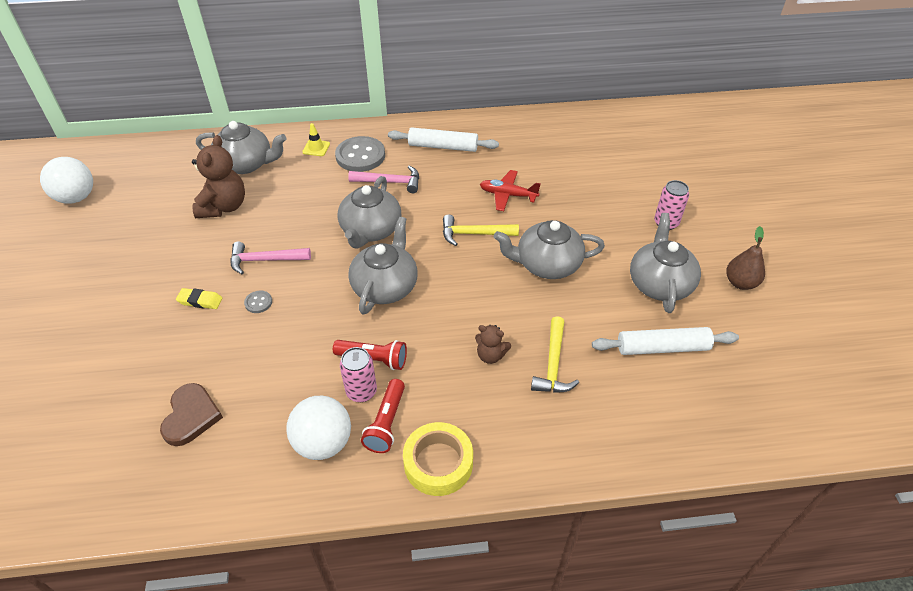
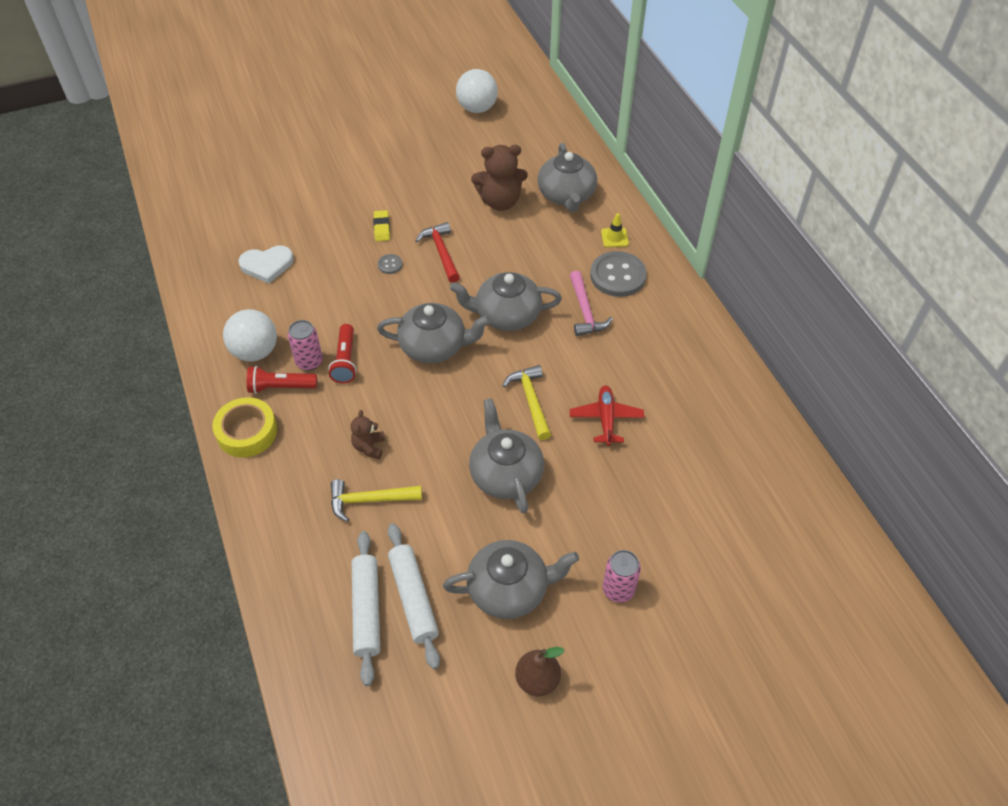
camera: 75 degrees right, 5 degrees up
brown heart [160,383,223,446] -> white heart [238,246,294,284]
pink hammer [230,242,311,274] -> red hammer [415,222,460,283]
white rolling pin [388,127,499,152] -> white rolling pin moved to [352,531,380,686]

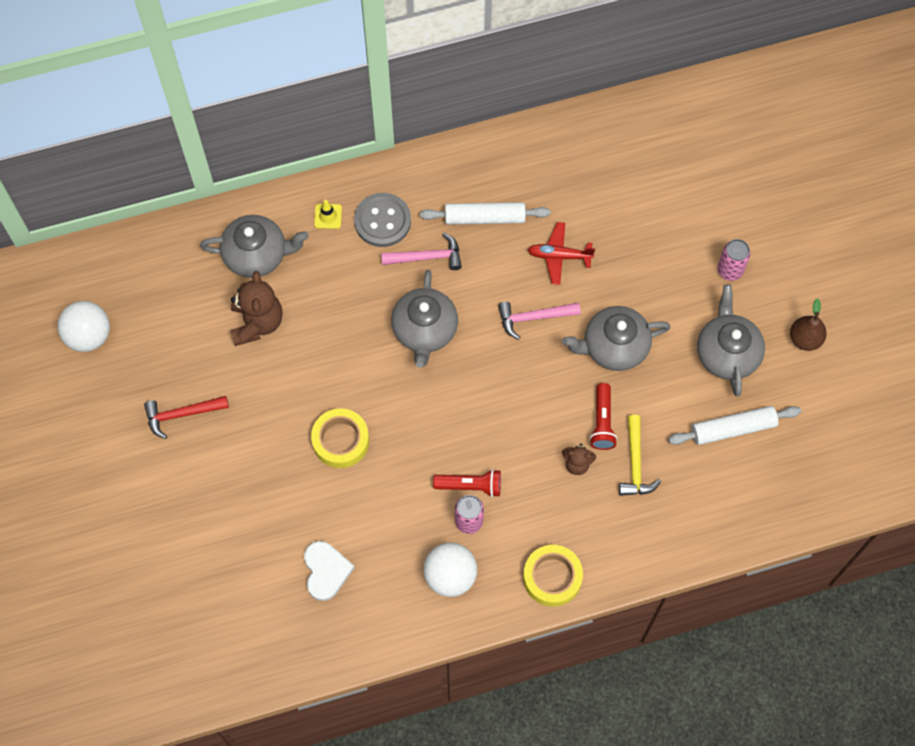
camera: 85 degrees left, 15 degrees up
red flashlight [247,366,317,394] -> red flashlight moved to [590,383,617,450]
white rolling pin [352,531,380,686] -> white rolling pin moved to [420,202,550,225]
yellow eraser [373,210,390,241] -> none
grey teapot [377,303,491,363] -> none
grey button [378,254,403,274] -> yellow tape [311,408,369,468]
red hammer [415,222,460,283] -> red hammer moved to [144,396,229,439]
yellow hammer [502,365,551,440] -> pink hammer [498,302,581,340]

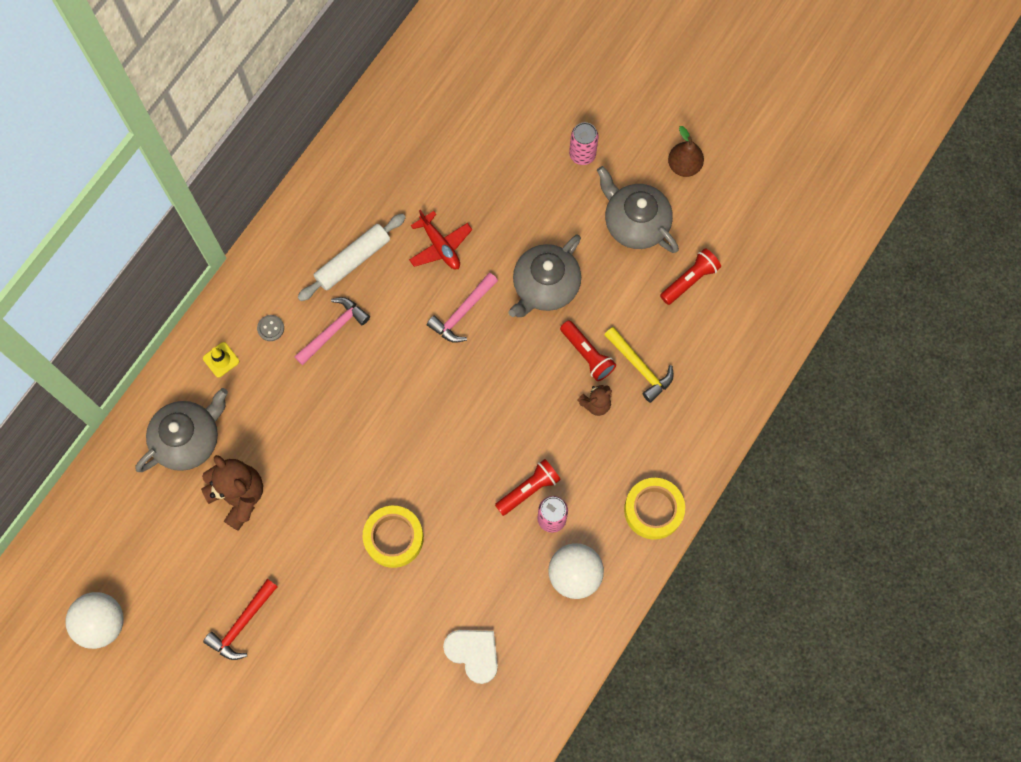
camera: 40 degrees left, 5 degrees up
grey button [354,193,411,247] -> grey button [257,315,284,341], size x0.45
grey teapot [391,270,458,368] -> none
red plane [528,222,595,285] -> red plane turned 90 degrees counterclockwise [409,210,472,269]
white rolling pin [668,406,801,445] -> red flashlight [660,248,721,305]

